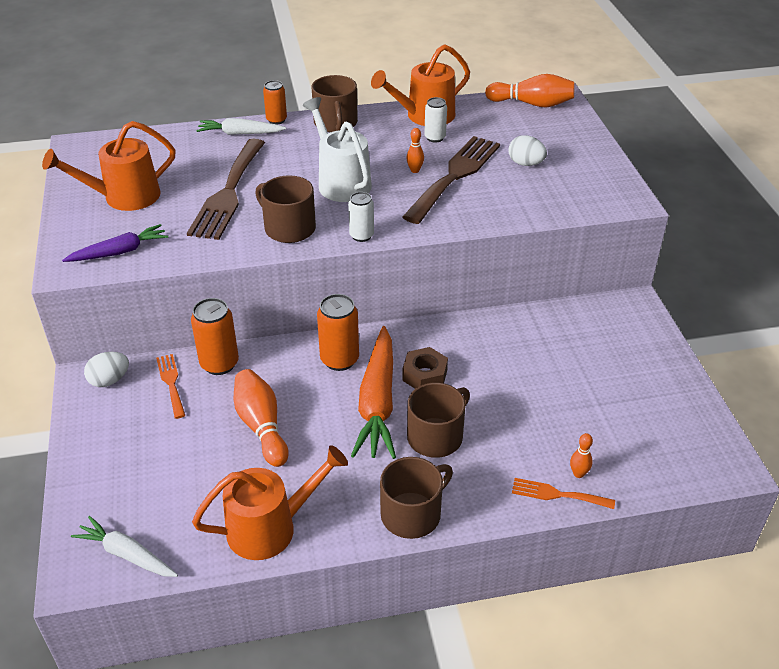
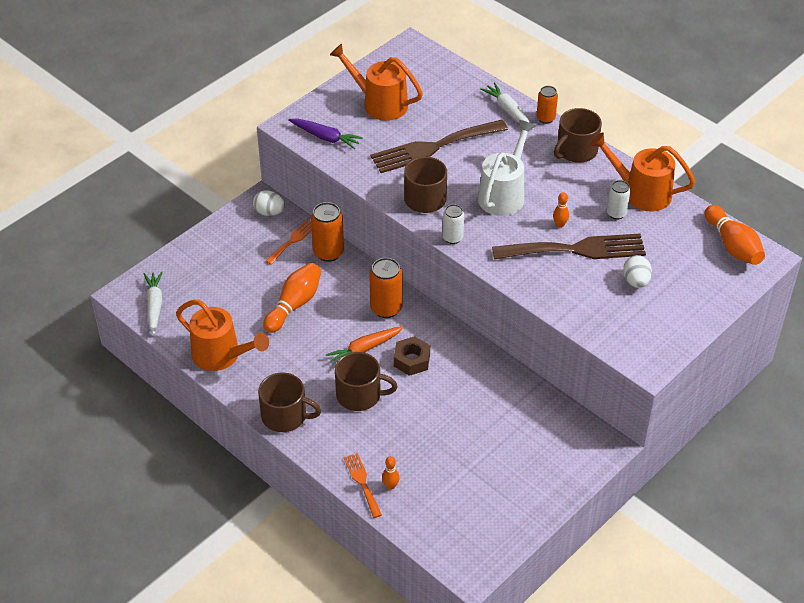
camera: 55 degrees right, 5 degrees up
orange carrot [351,326,396,459] -> orange carrot [326,326,404,362], size x0.59

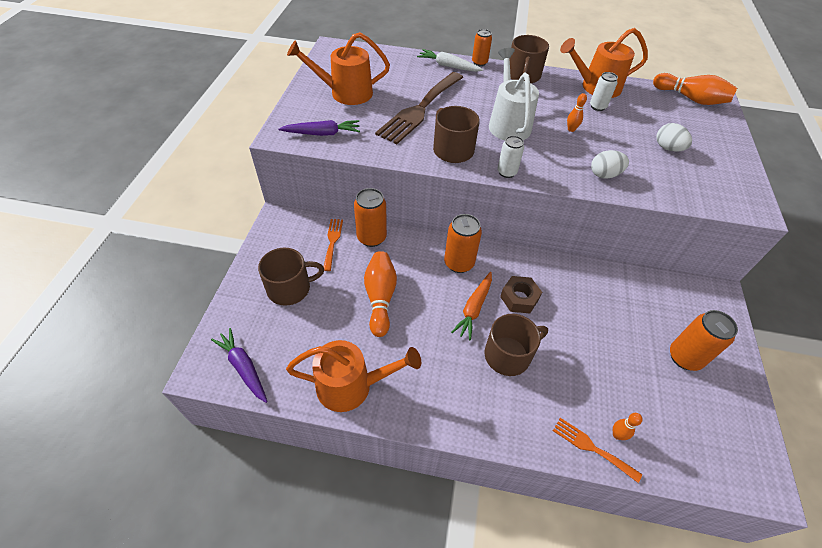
camera: 35 degrees left, 5 degrees up
white carrot [144,272,163,335] -> purple carrot [211,328,268,403]
white egg [253,190,285,216] -> white egg moved to [591,150,629,179]
brown mug [258,372,321,432] -> brown mug moved to [258,248,324,306]
brown fork [492,234,646,259] -> none
none -> orange can [670,310,738,371]

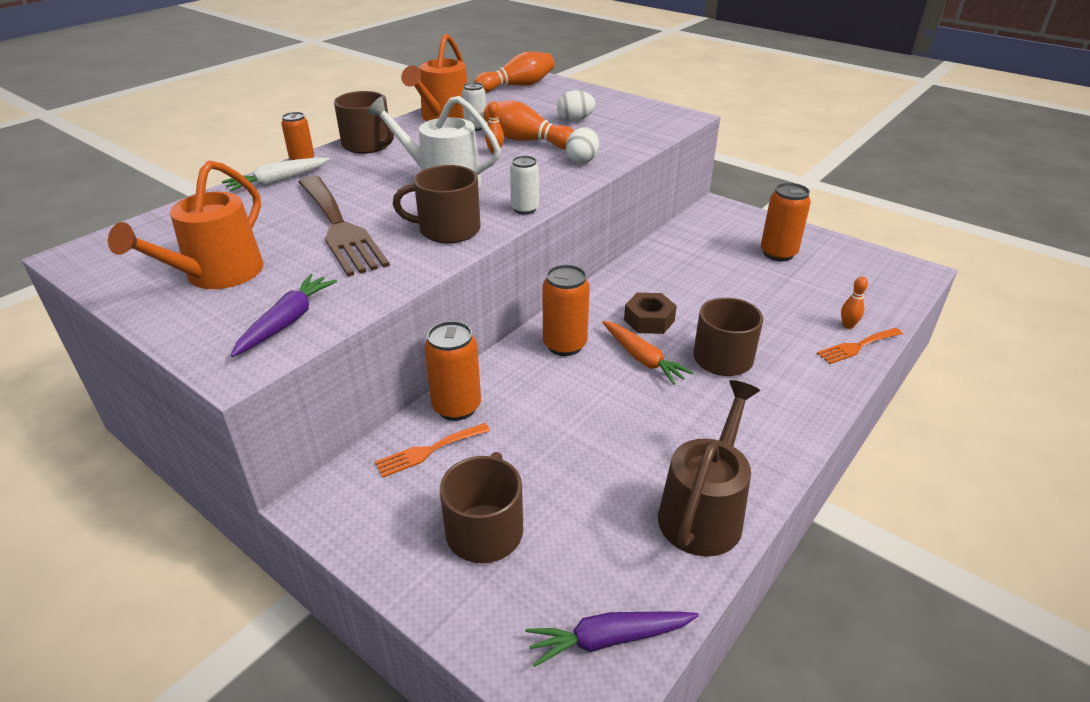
camera: 60 degrees left, 15 degrees down
orange watering can [286,340,421,412] -> brown watering can [658,380,760,557]
orange fork [324,219,343,271] -> orange fork turned 60 degrees counterclockwise [375,423,490,478]
orange bowling pin [364,251,397,337] -> orange bowling pin moved to [483,101,574,149]

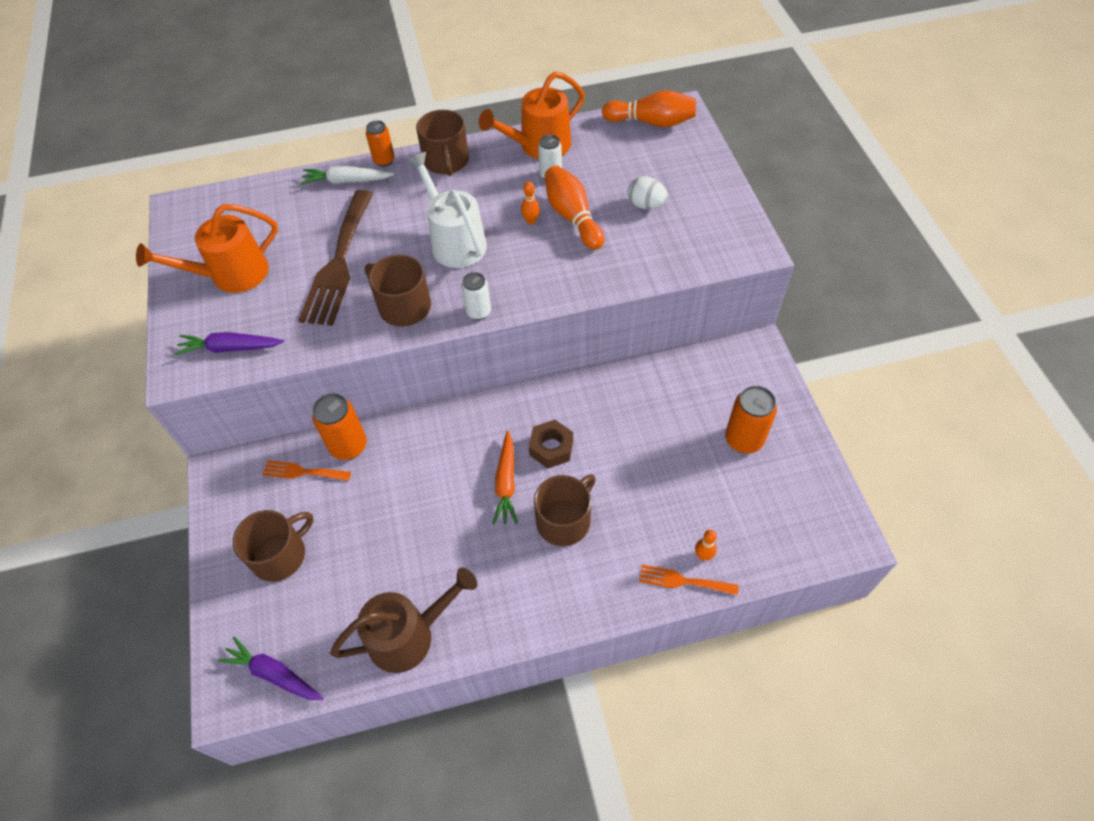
camera: 40 degrees right, 20 degrees up
purple carrot [231,274,337,357] -> purple carrot turned 150 degrees counterclockwise [175,332,284,355]
orange can [543,265,590,356] -> none
white egg [566,127,599,163] -> none

